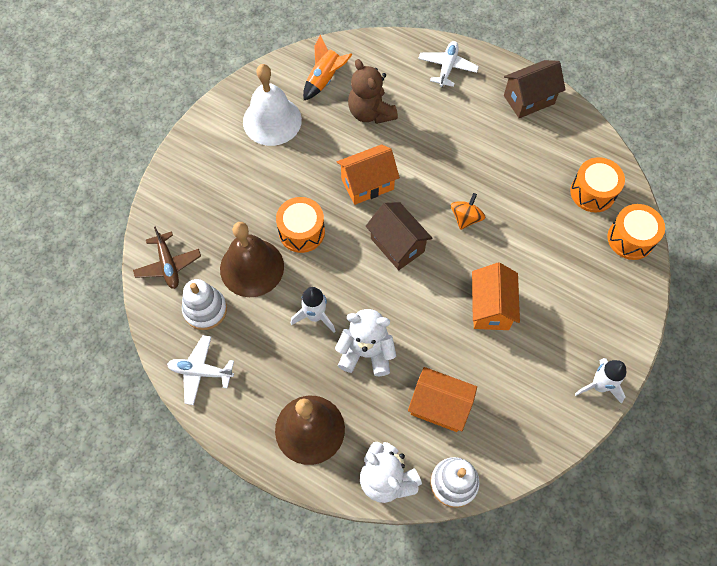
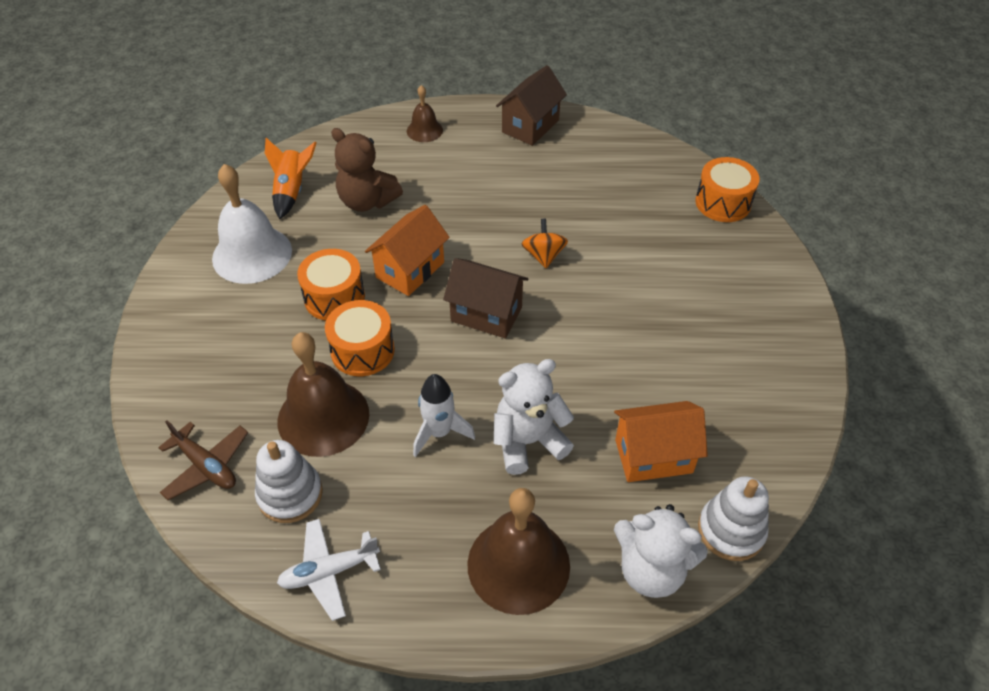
camera: 30 degrees left, 15 degrees down
white plane [418,41,479,87] -> brown bell [407,85,443,142]
orange house [472,263,520,330] -> none
orange drum [570,157,625,213] -> orange drum moved to [297,249,365,321]
white rocket [575,358,626,404] -> none

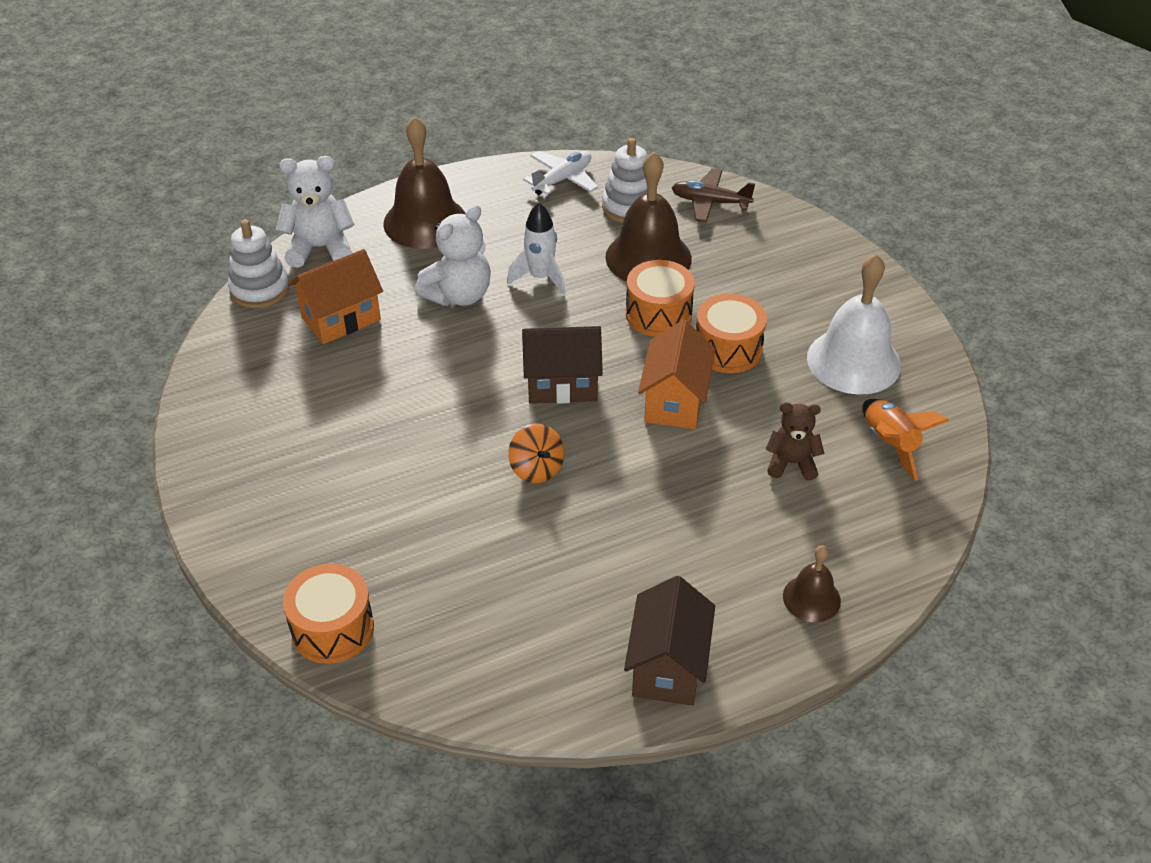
camera: 155 degrees right, 5 degrees down
brown teddy bear [331,128,403,212] -> brown teddy bear [765,402,825,481], size x0.65

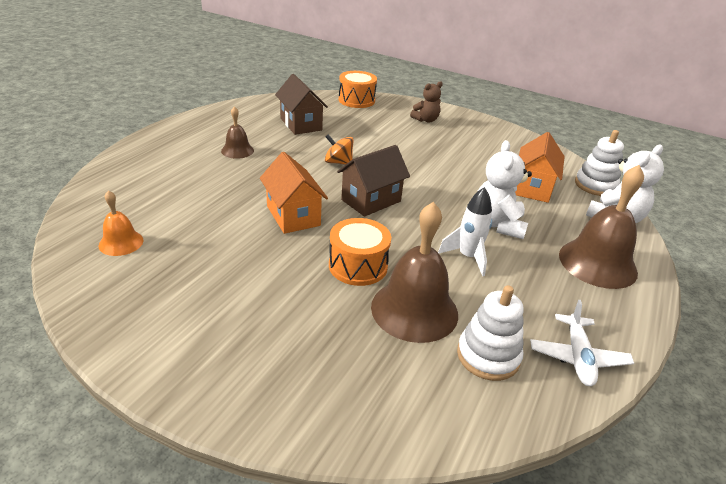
camera: 140 degrees right, 10 degrees down
brown house [624,576,715,706] -> brown house moved to [275,74,328,135]
brown plane [672,168,755,222] -> none
orange drum [696,294,767,373] -> none
brown teddy bear [765,402,825,481] -> brown teddy bear moved to [410,81,443,123]
brown bell [783,545,841,622] -> brown bell moved to [221,106,254,159]
white bell [807,254,901,394] -> none
orange rocket [862,399,949,481] -> orange bell [99,190,144,256]

